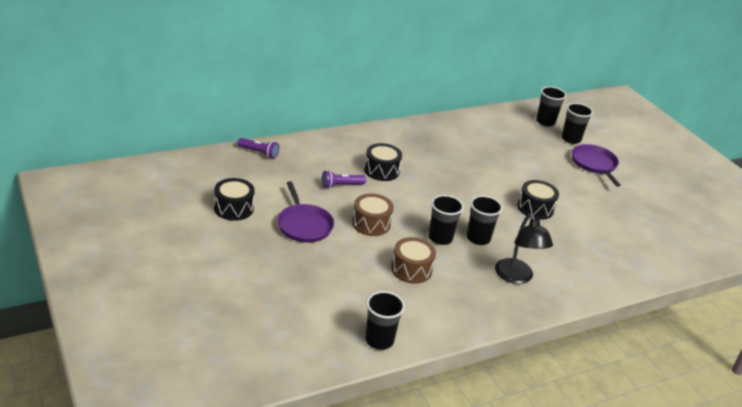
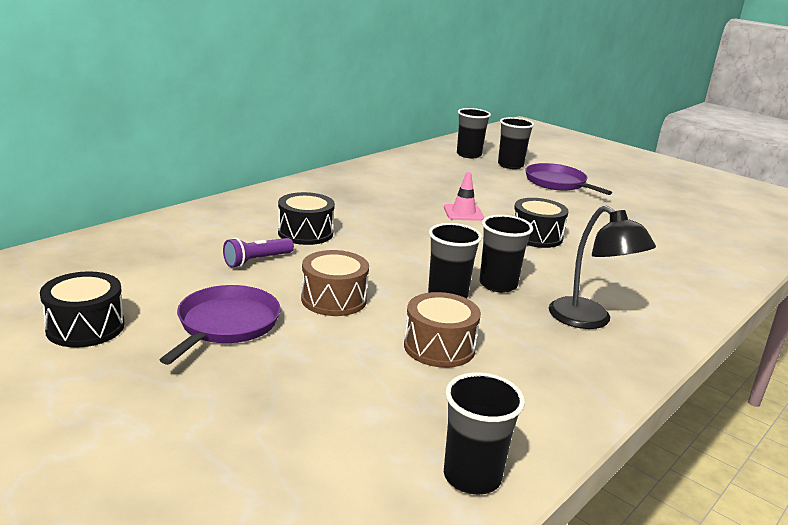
camera: 20 degrees left, 10 degrees down
purple flashlight [237,138,279,159] -> none
purple pan [277,181,334,243] -> purple pan turned 120 degrees counterclockwise [160,285,280,365]
none -> pink traffic cone [444,172,484,221]

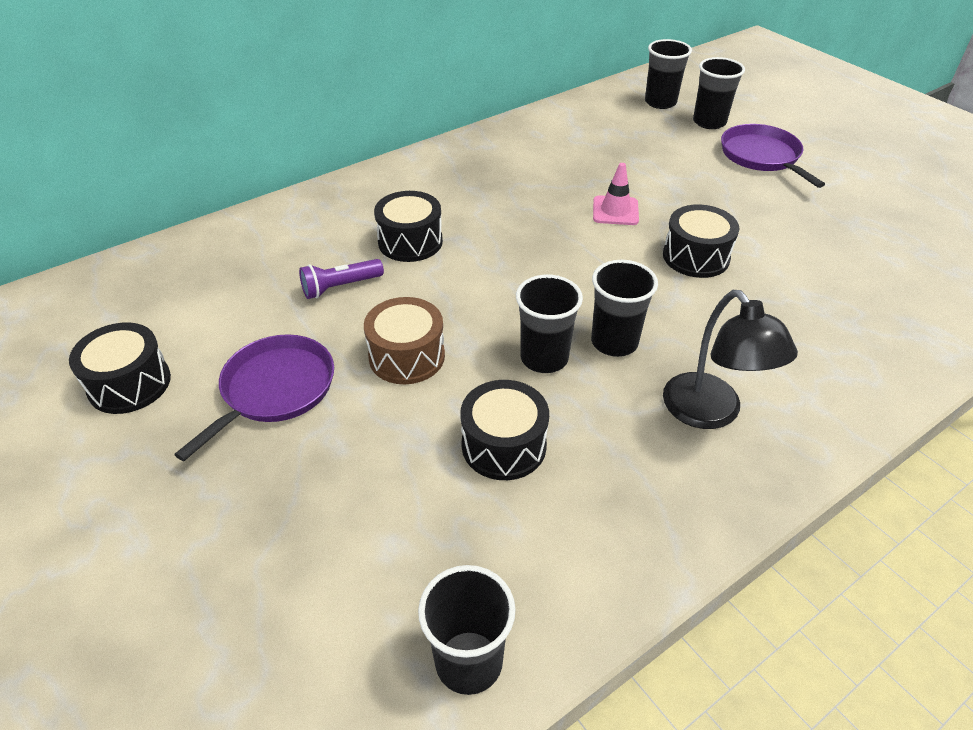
camera: 15 degrees right, 20 degrees up
brown drum [404,292,481,368] -> black drum [460,380,549,480]

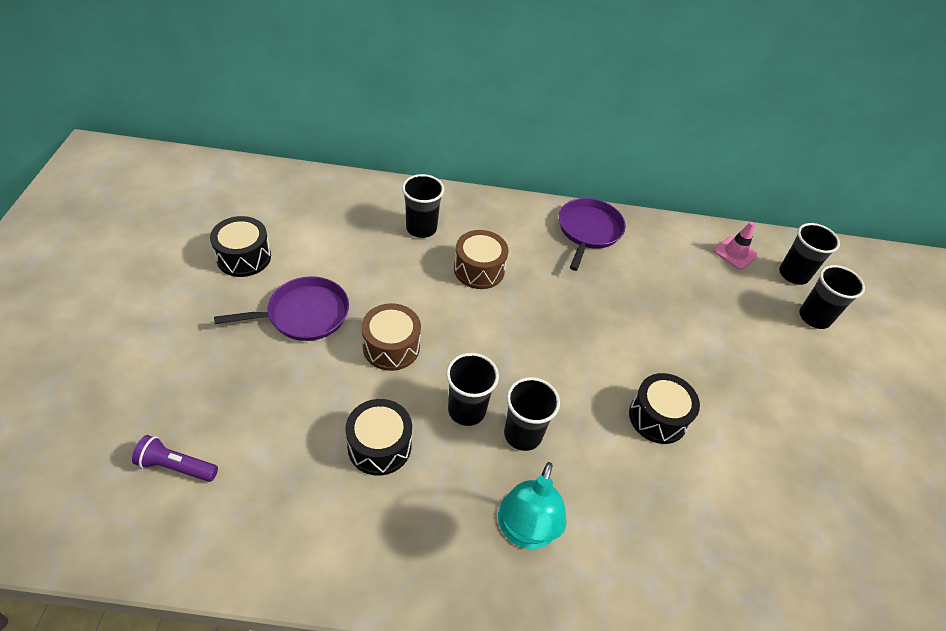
camera: 35 degrees right, 5 degrees up
purple flashlight [299,259,384,299] -> purple flashlight moved to [132,435,218,482]
black drum [374,191,443,262] -> brown drum [454,230,509,289]
black cup [418,565,516,695] -> black cup moved to [402,174,444,238]
pink traffic cone [593,163,639,225] -> pink traffic cone moved to [714,222,758,270]
black lamp [663,290,798,429] -> turquoise lamp [498,462,566,549]
purple pan [721,124,825,188] -> purple pan moved to [559,198,626,271]

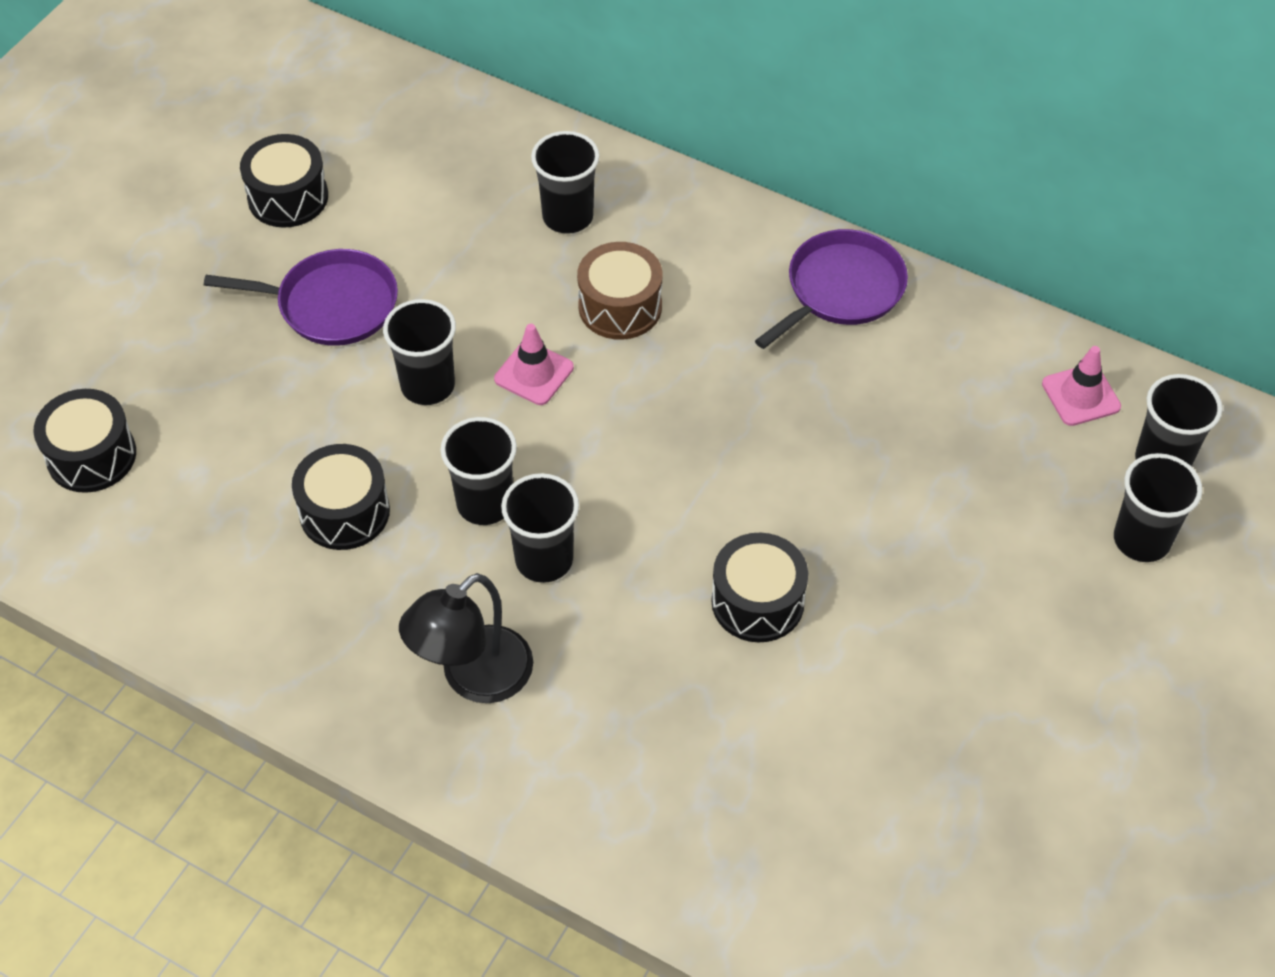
camera: 30 degrees right, 5 degrees up
purple flashlight [132,435,218,482] -> black drum [33,389,136,493]
brown drum [361,303,421,371] -> black cup [383,299,456,405]
turquoise lamp [498,462,566,549] -> black lamp [399,573,533,703]
none -> pink traffic cone [494,324,574,405]

